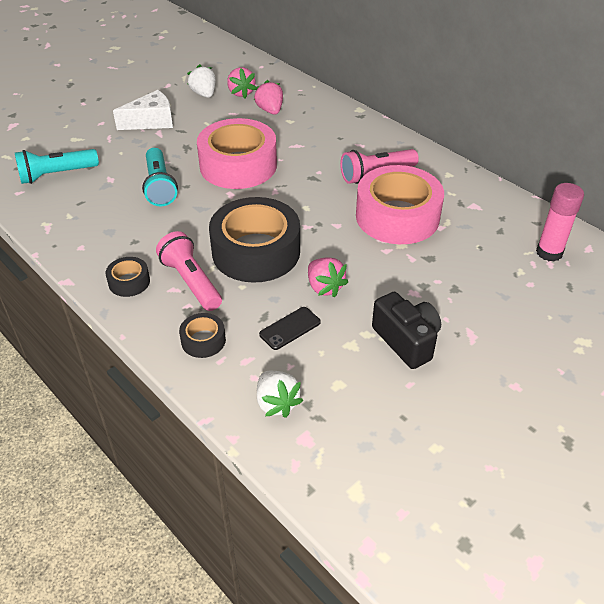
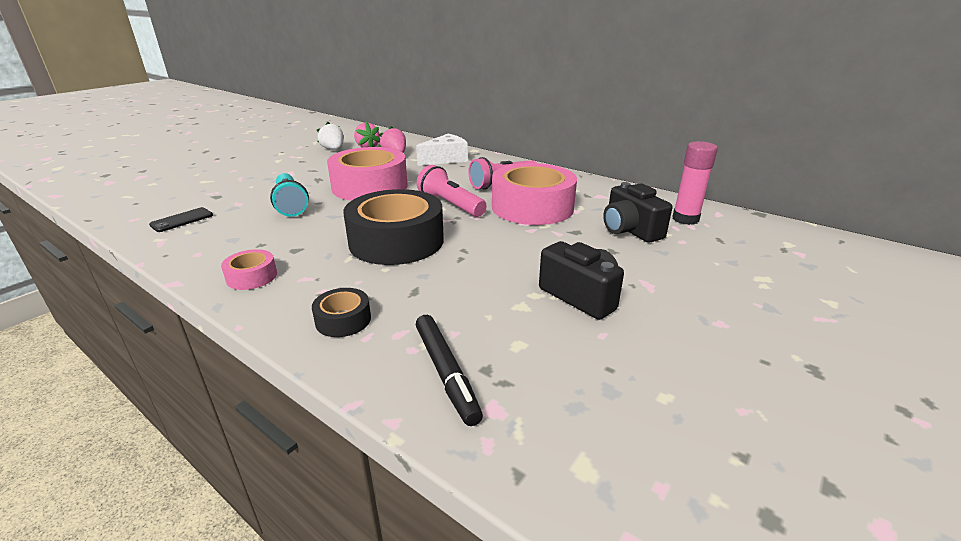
camera: 10 degrees left, 15 degrees down
turquoise flashlight [15,149,99,184] -> none
black tape [106,257,150,297] -> pink tape [221,249,277,290]
white cheese [113,90,173,130] -> white cheese moved to [416,134,468,166]
pink flashlight [156,231,222,311] -> pink flashlight moved to [417,165,487,217]
white strawberry [257,371,303,418] -> black marker [416,315,483,426]
black phone [259,307,321,350] -> black phone moved to [149,207,213,232]
pink strawberry [308,257,348,298] -> none
none -> black camera [603,182,672,243]

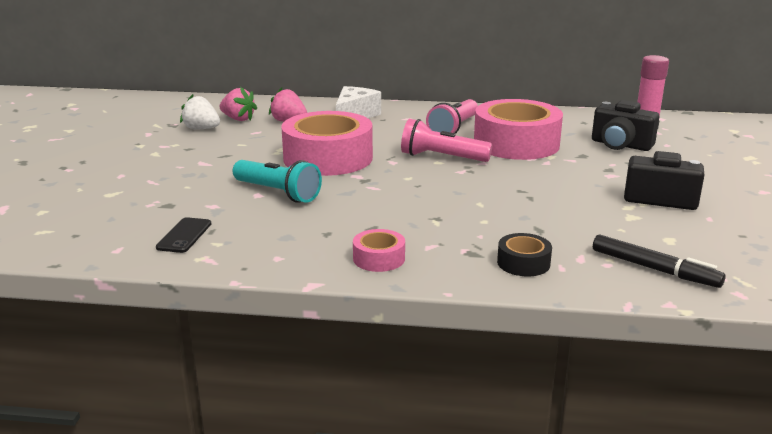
camera: 30 degrees left, 5 degrees down
black tape [343,189,444,265] -> none

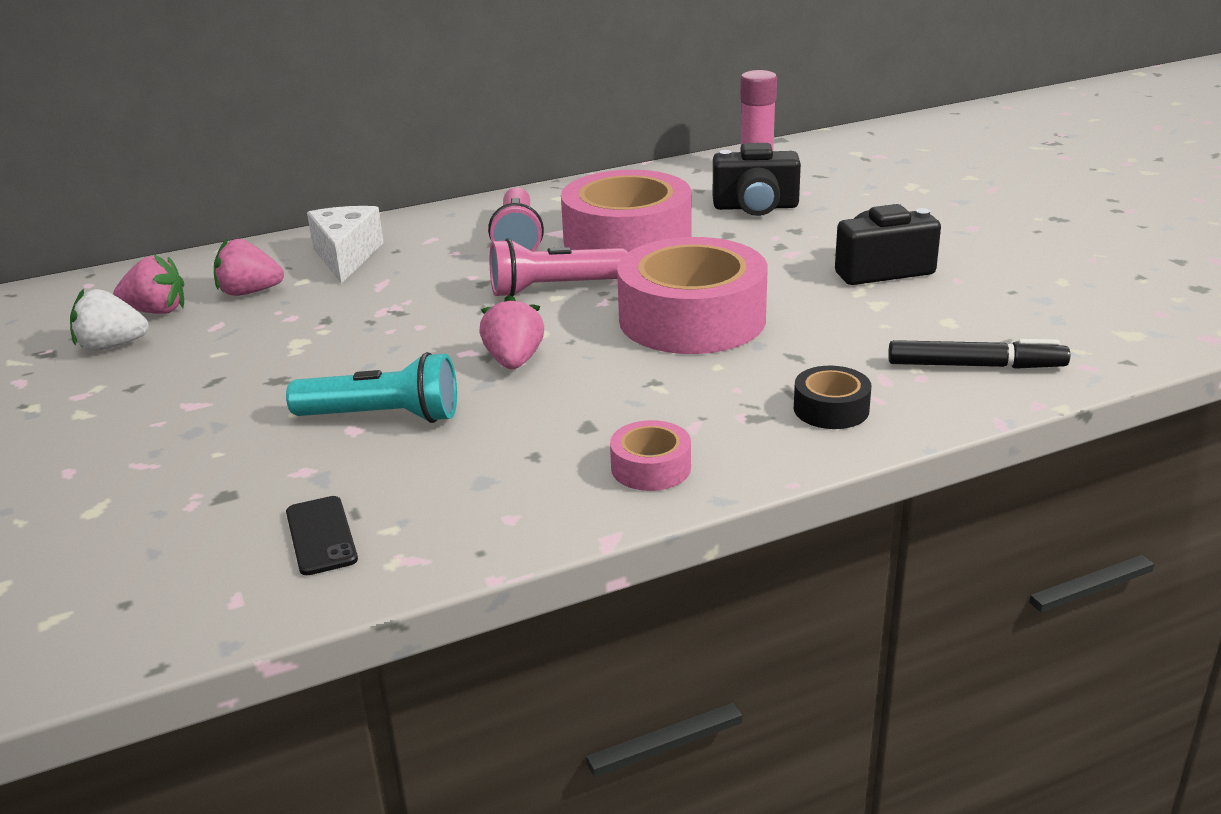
camera: 30 degrees left, 5 degrees up
pink tape [281,111,373,176] -> pink tape moved to [617,237,768,354]
none -> pink strawberry [480,295,544,369]

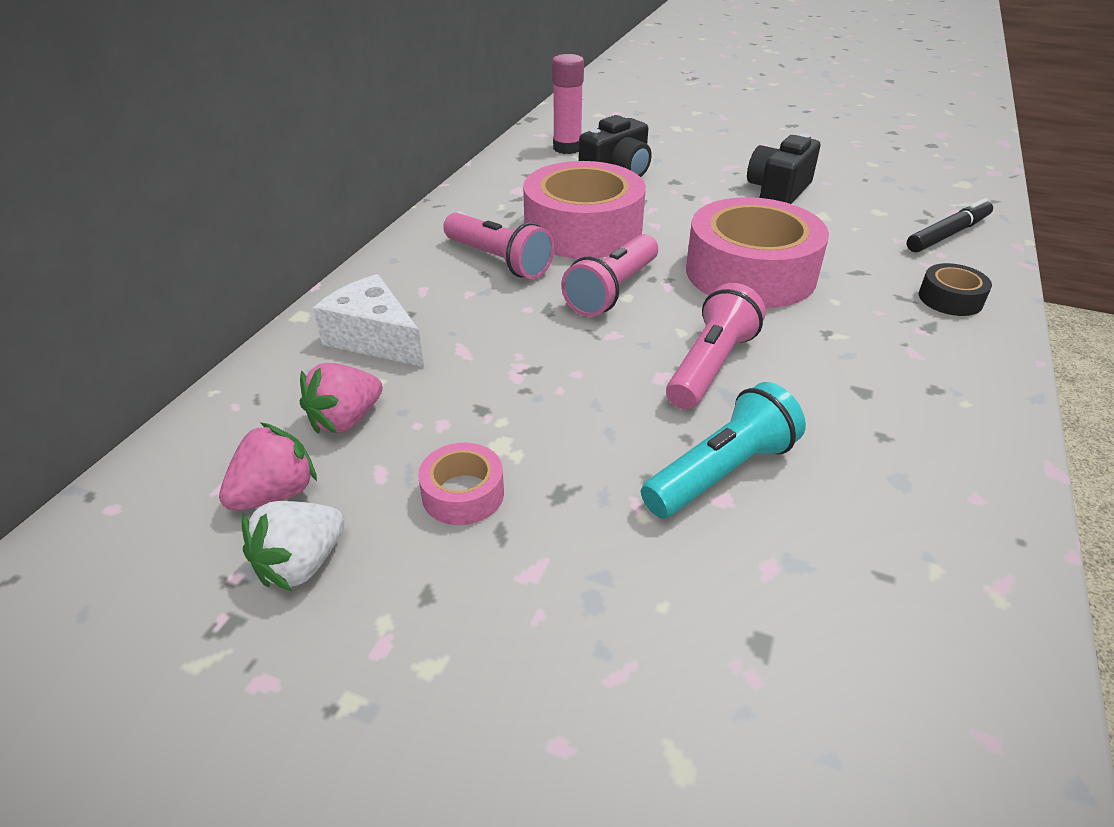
camera: 45 degrees left, 10 degrees up
black phone [286,496,358,575] -> none
pink strawberry [480,295,544,369] -> pink flashlight [666,283,766,410]
pink tape [610,420,691,491] -> pink tape moved to [418,443,504,525]

